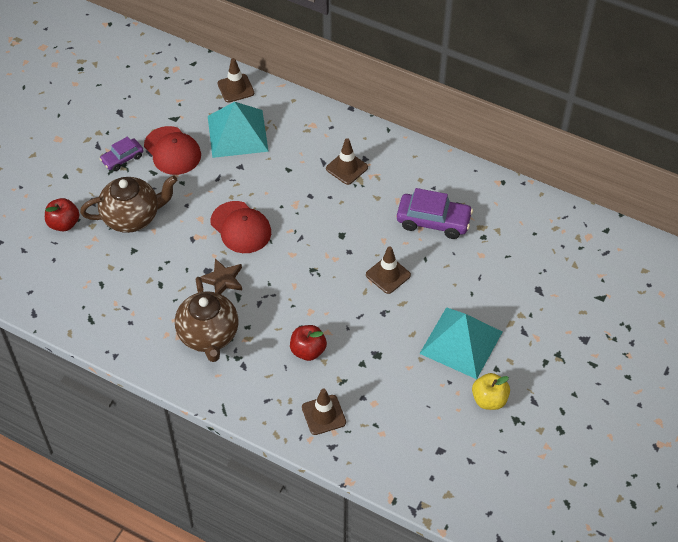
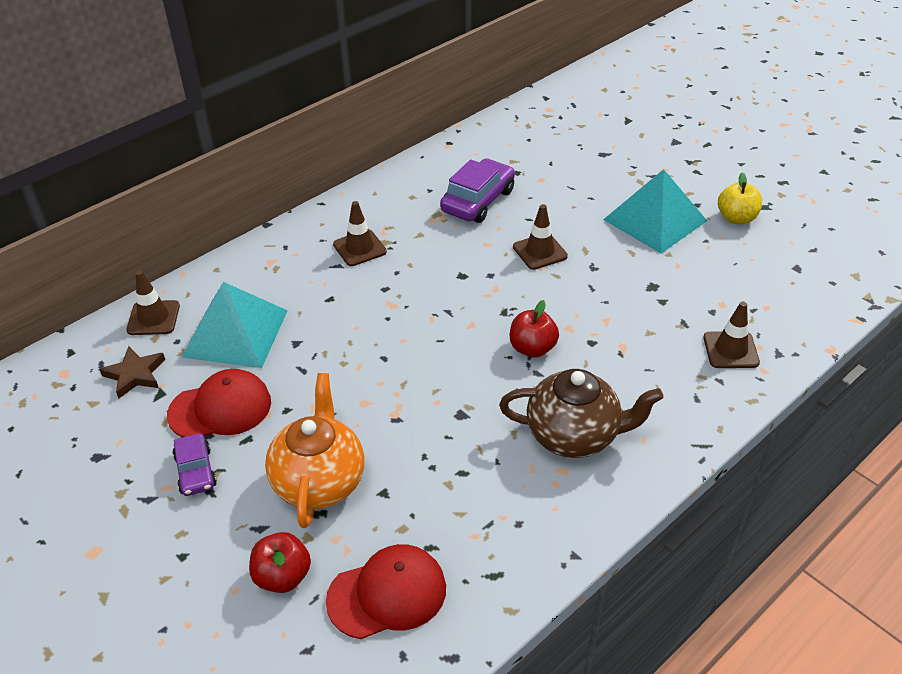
camera: 70 degrees left, 10 degrees down
brown teapot [80,175,178,233] -> orange teapot [265,373,364,528]
brown star [201,259,242,294] -> brown star moved to [99,346,165,398]
red cap [211,201,271,253] -> red cap moved to [326,544,446,639]
red apple [290,325,327,361] -> red apple moved to [510,300,559,358]

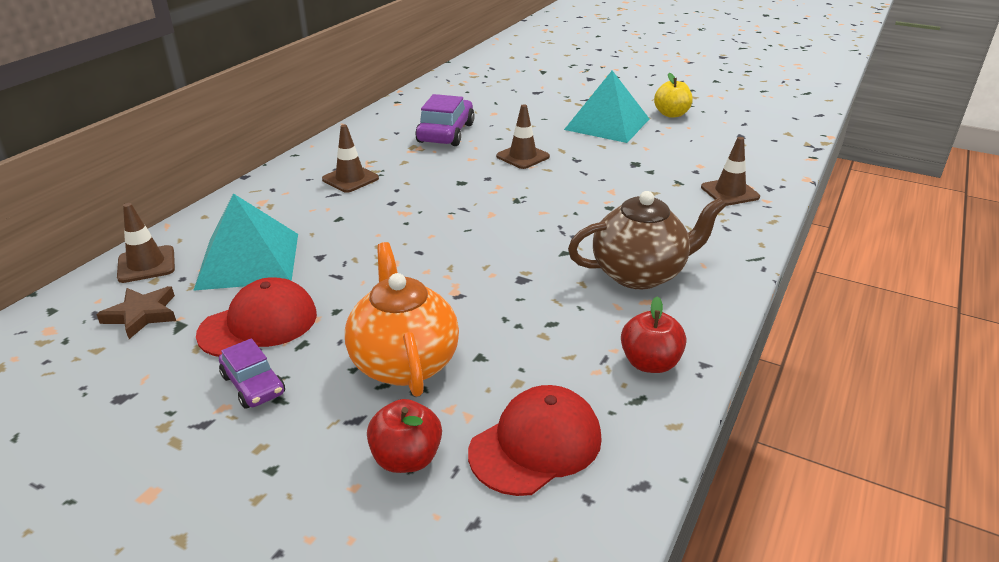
camera: 20 degrees left, 10 degrees down
red apple [510,300,559,358] -> red apple moved to [621,296,686,373]

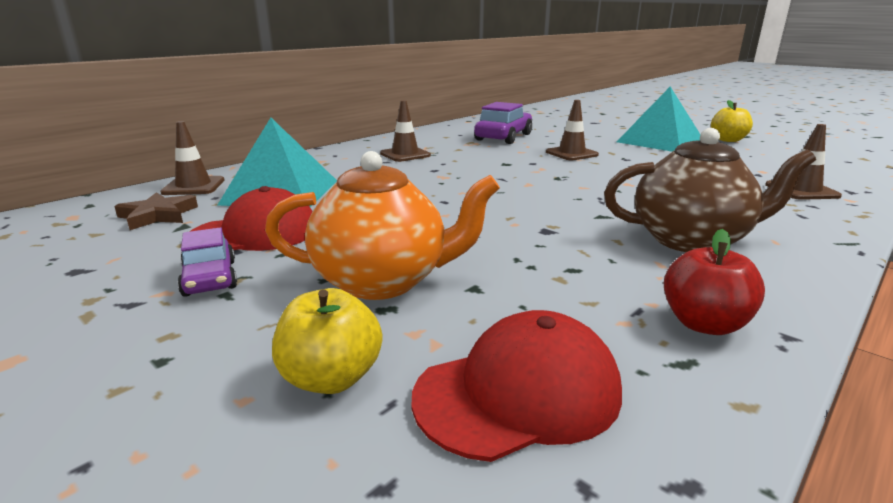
camera: 15 degrees right, 10 degrees down
orange teapot [345,242,459,397] -> orange teapot turned 90 degrees clockwise [265,151,500,300]
red apple [367,399,442,473] -> yellow apple [272,288,382,394]

